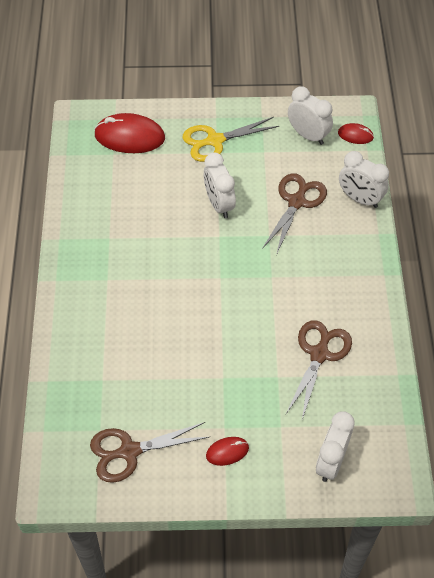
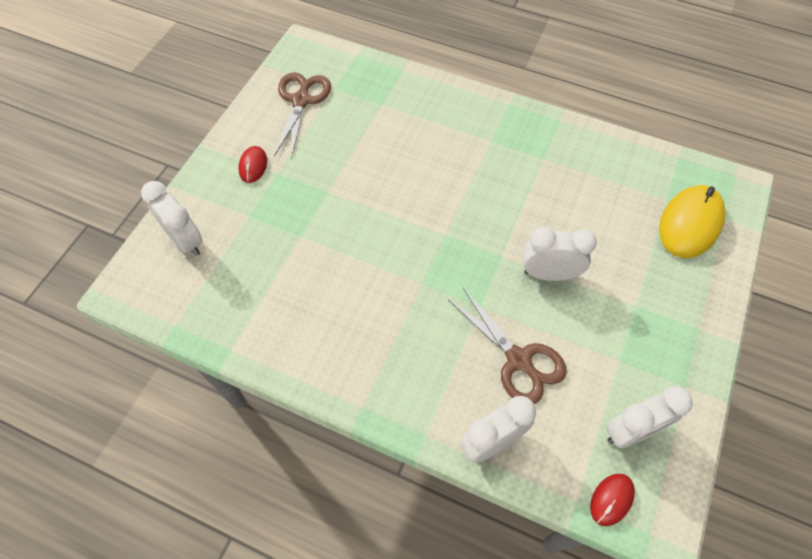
camera: 115 degrees right, 5 degrees up
red mouse [94,113,165,153] -> yellow mouse [659,185,725,258]
yellow scissors [183,117,279,162] -> none
brown scissors [286,320,352,419] -> none

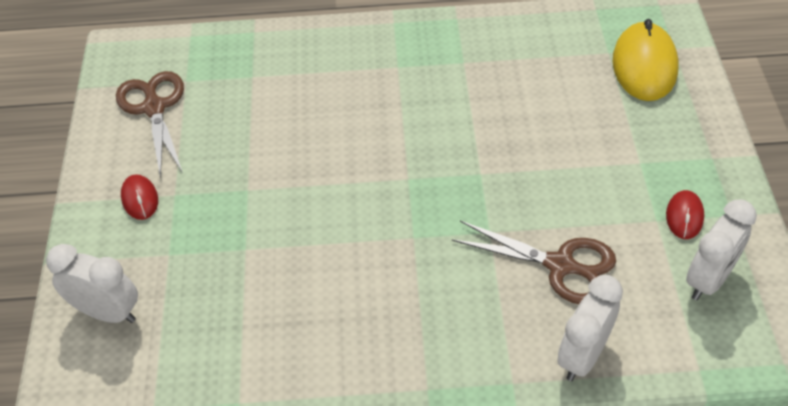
camera: 25 degrees left, 10 degrees down
white clock [523,227,597,281] -> none
red mouse [590,474,635,526] -> red mouse moved to [666,190,704,239]

